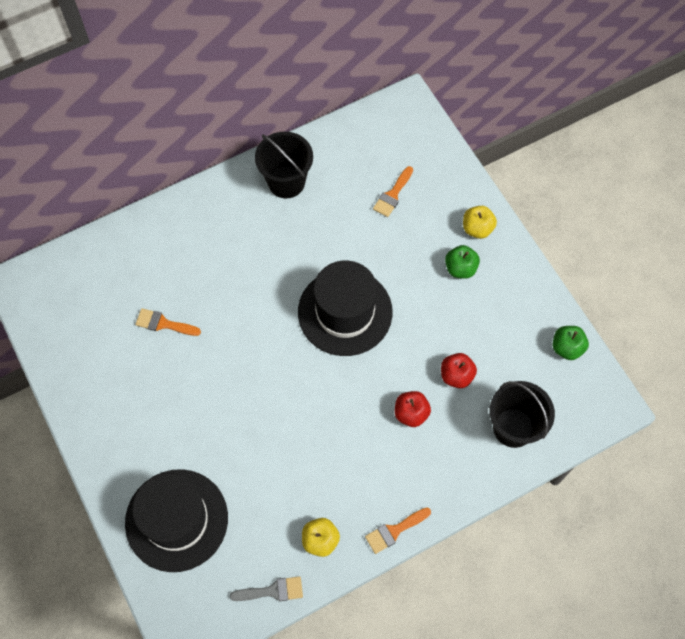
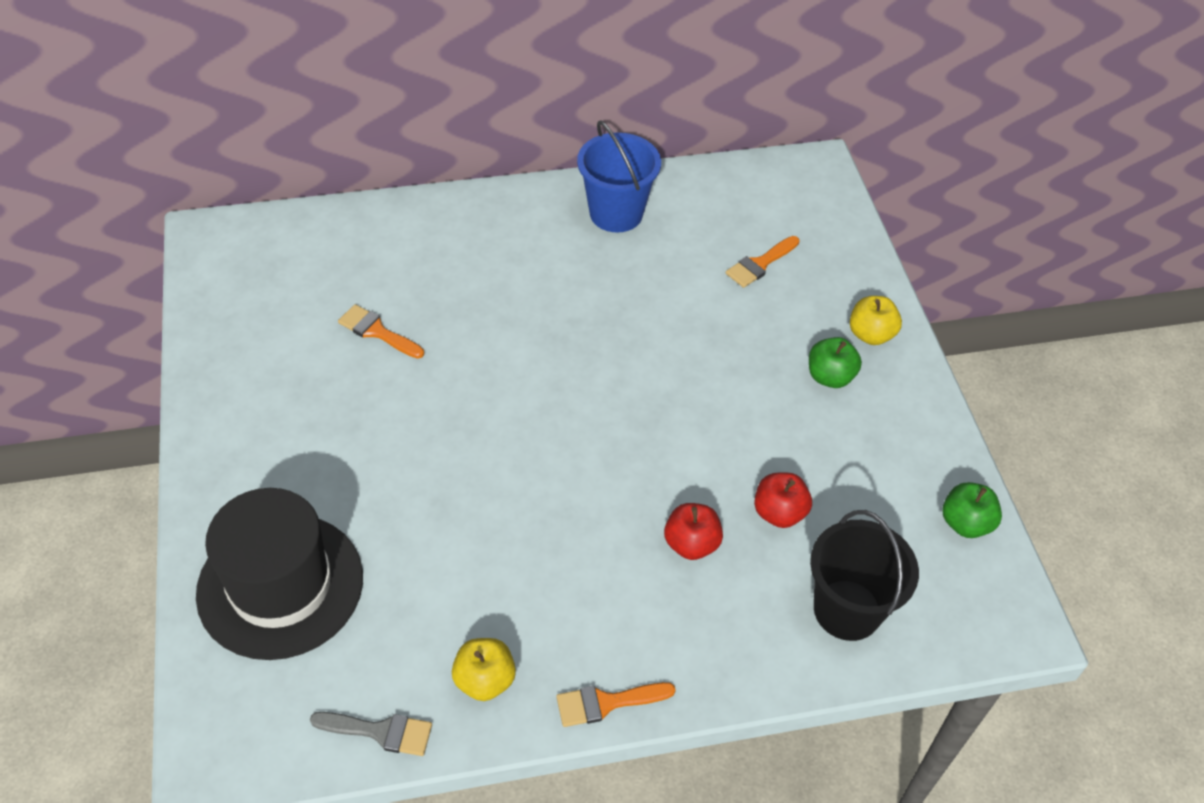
camera: 15 degrees right, 15 degrees down
black bucket [255,131,313,198] -> blue bucket [577,121,661,233]
black hat [298,260,393,356] -> none

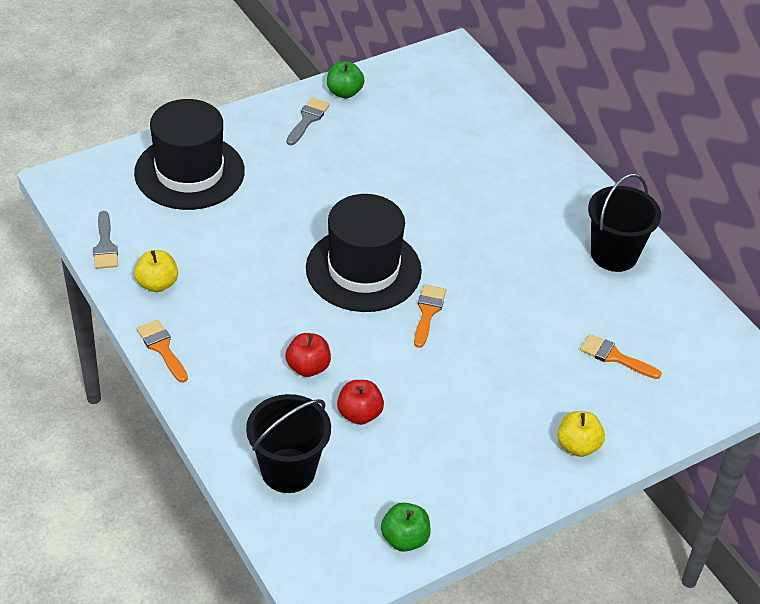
camera: 70 degrees right, 5 degrees down
orange brush [338,304,424,359] -> orange brush moved to [414,284,446,348]
blue bucket [577,121,661,233] -> black bucket [588,174,661,272]
green apple [809,337,862,388] -> green apple moved to [327,61,365,98]
none -> grey brush [286,98,330,146]
none -> black hat [306,194,422,312]

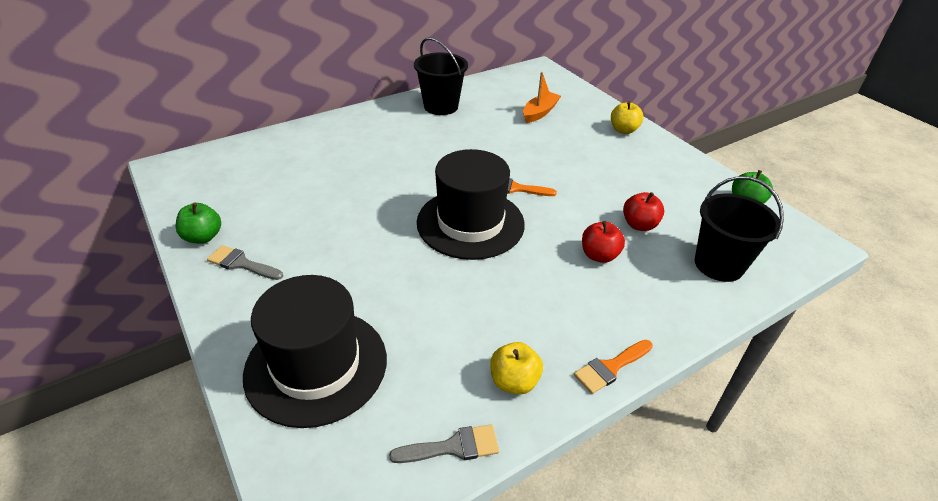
camera: 90 degrees left, 5 degrees down
orange brush [580,334,662,379] -> orange boat [523,72,561,123]

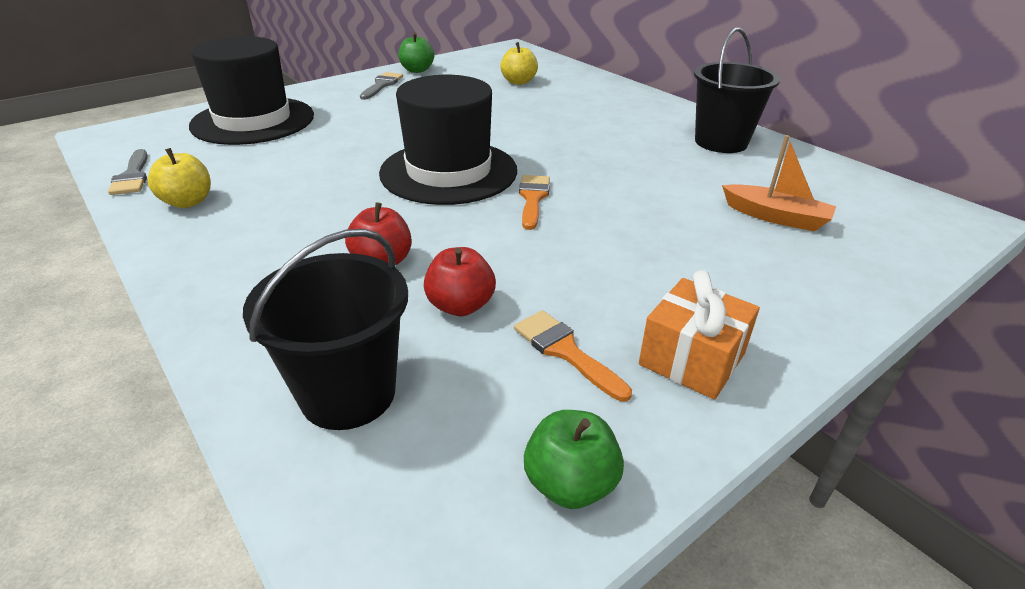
camera: 85 degrees right, 5 degrees down
orange brush [574,340,653,394] -> orange brush moved to [514,310,632,402]
yellow apple [611,101,644,134] -> yellow apple moved to [500,42,538,85]
none -> orange gift [639,270,760,400]

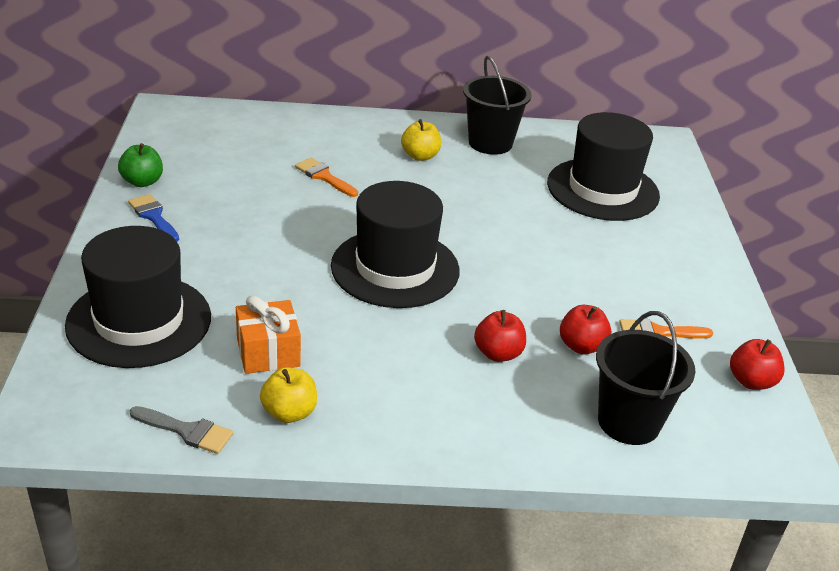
camera: 55 degrees left, 0 degrees up
grey brush [360,72,403,100] -> blue brush [128,194,179,242]
yellow apple [500,42,538,85] -> yellow apple moved to [401,119,441,161]
orange brush [519,175,550,230] -> orange brush moved to [295,158,358,197]
green apple [524,410,624,509] -> red apple [730,339,785,390]
orange gift [639,270,760,400] -> orange gift moved to [236,295,301,374]
orange boat [722,135,836,231] -> black hat [547,112,660,221]

